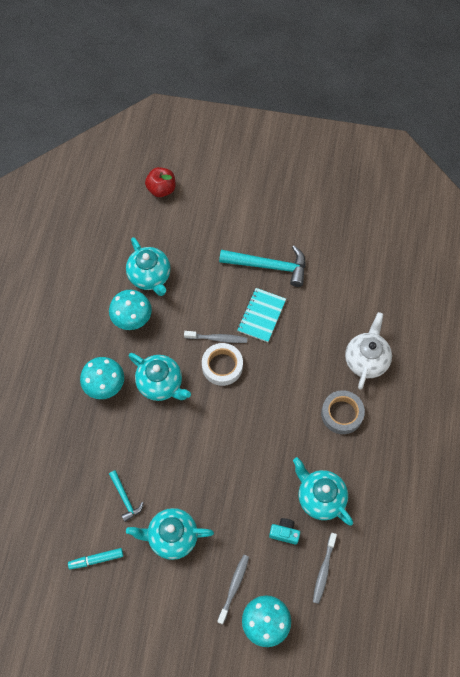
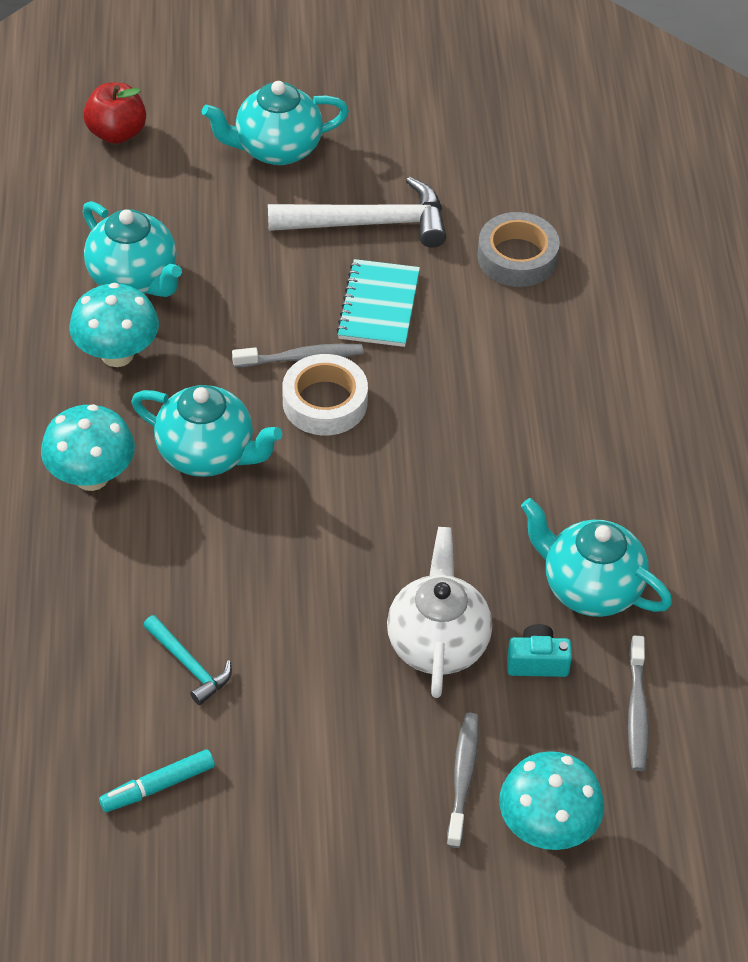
camera: 15 degrees left, 15 degrees down
turquoise teapot [126,508,214,560] -> turquoise teapot moved to [202,81,349,165]
turquoise hammer [219,246,306,287] -> white hammer [268,177,446,247]
grey tape [321,390,365,434] -> grey tape moved to [477,212,560,287]
white teapot [345,312,392,390] -> white teapot moved to [387,527,492,698]

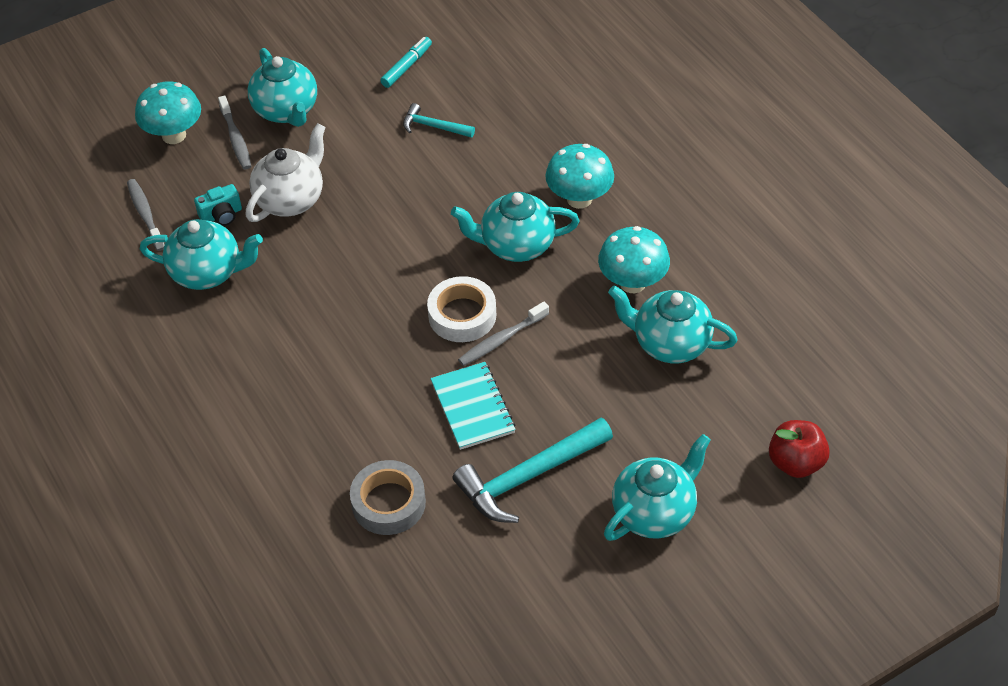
camera: 155 degrees right, 0 degrees up
white hammer [268,177,446,247] -> turquoise hammer [453,418,613,523]
white teapot [387,527,492,698] -> white teapot turned 120 degrees counterclockwise [246,123,326,222]
none -> turquoise teapot [248,48,317,127]

